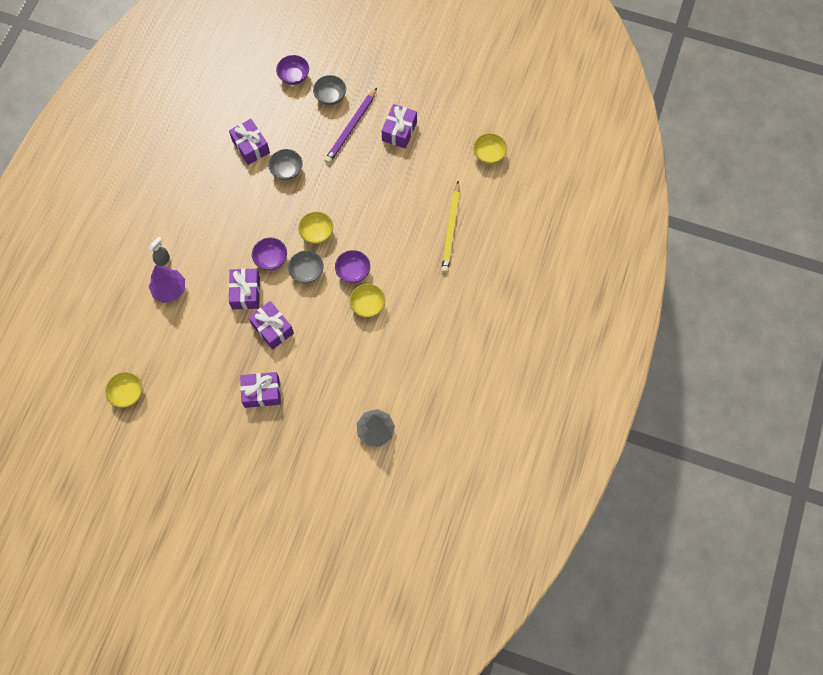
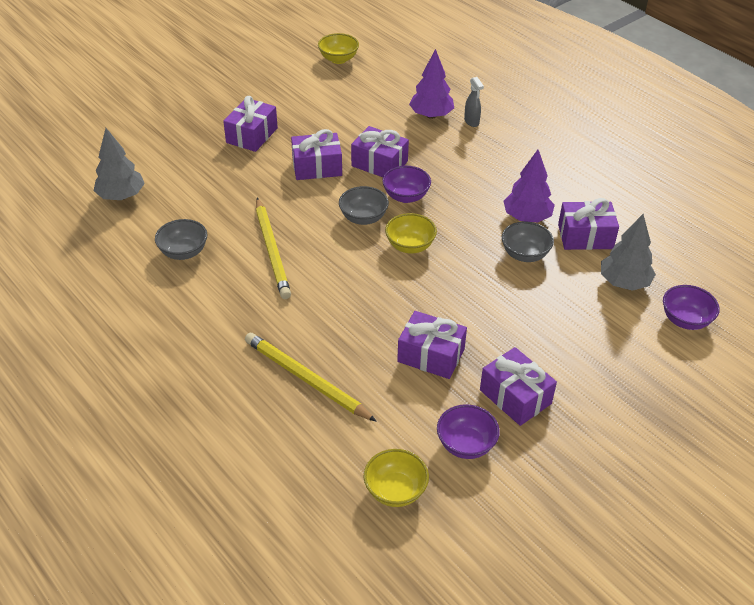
camera: 120 degrees right, 25 degrees down
grey bowl [313,75,346,105] -> grey bowl moved to [155,219,207,260]
purple pencil [324,88,377,164] -> none
purple bowl [335,250,370,283] -> purple bowl moved to [437,404,500,459]
yellow bowl [349,284,385,318] -> yellow pencil [256,198,291,299]
none -> purple gift [397,311,467,379]
none -> purple tree [504,150,555,222]
none -> grey tree [601,214,656,291]

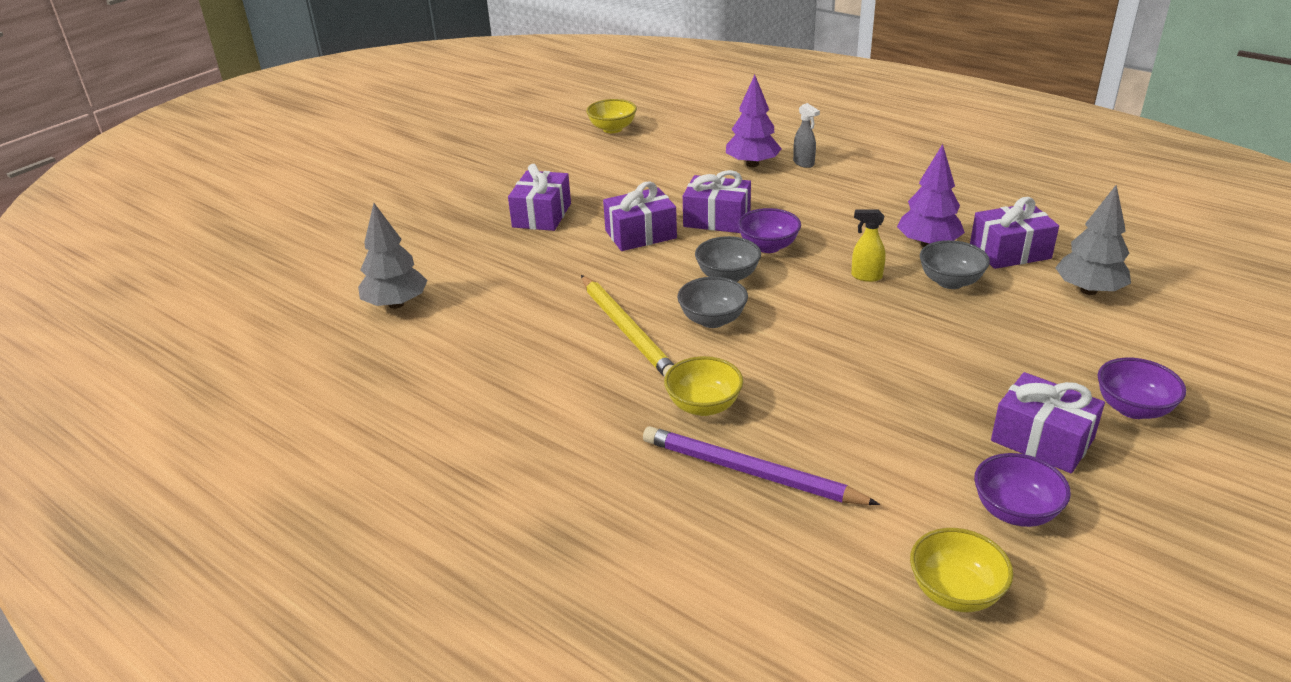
camera: 10 degrees left, 10 degrees down
grey bowl [155,219,207,260] -> grey bowl moved to [677,277,748,328]
yellow pencil [245,333,377,422] -> purple pencil [643,426,880,505]
yellow bowl [385,213,437,254] -> yellow bowl moved to [664,356,743,416]
purple gift [397,311,467,379] -> none
purple bowl [663,285,720,330] -> purple bowl moved to [1098,358,1186,419]
none -> yellow spray bottle [851,210,886,282]

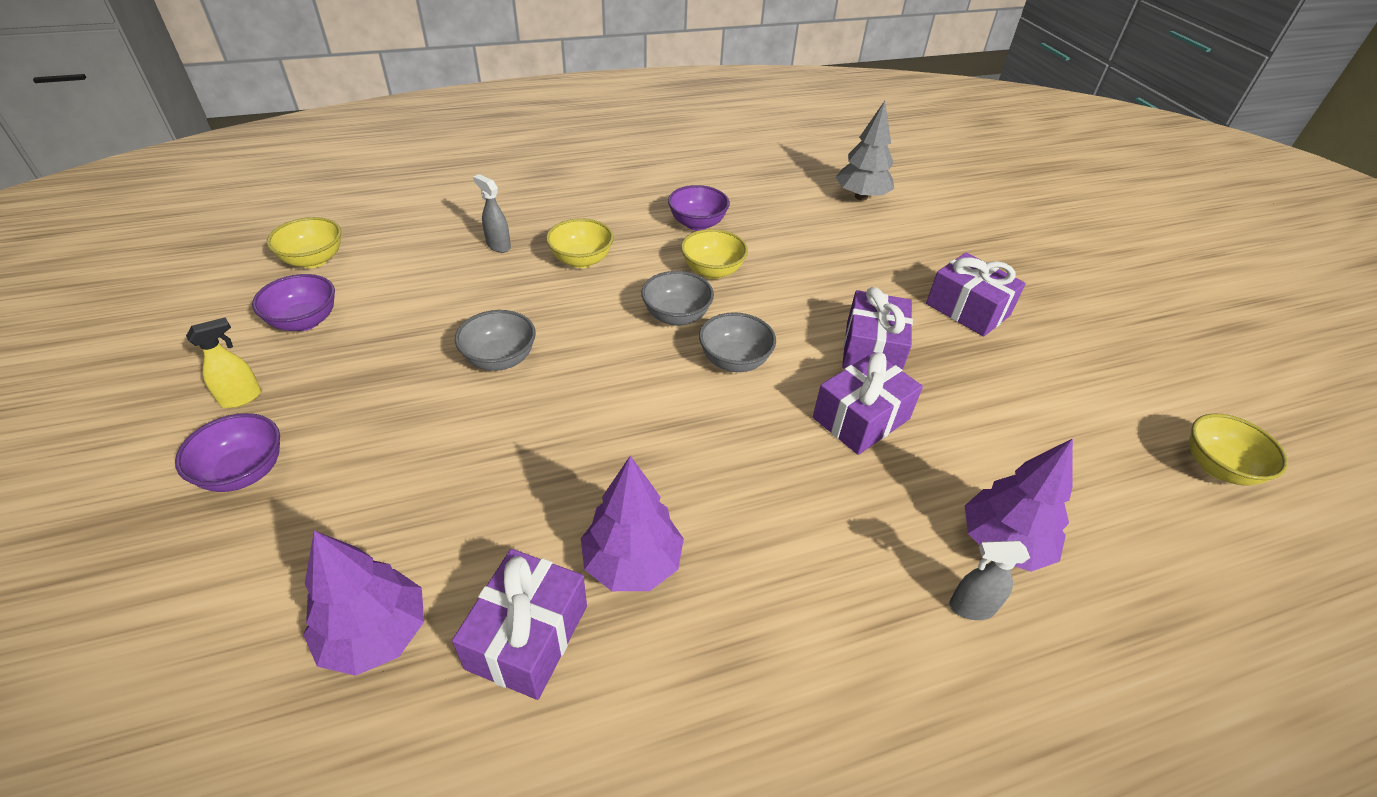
camera: 120 degrees right, 10 degrees up
yellow pencil [581,275,674,377] -> yellow bowl [681,229,748,279]
purple pencil [643,426,880,505] -> grey spray bottle [473,174,511,253]
purple bowl [737,208,801,253] -> purple bowl moved to [668,185,730,231]
yellow spray bottle [851,210,886,282] -> yellow spray bottle moved to [186,317,261,408]
grey bowl [920,240,990,289] -> grey bowl moved to [455,310,536,371]
purple gift [991,372,1105,473] -> none
grey tree [1055,185,1131,295] -> purple tree [303,531,424,676]

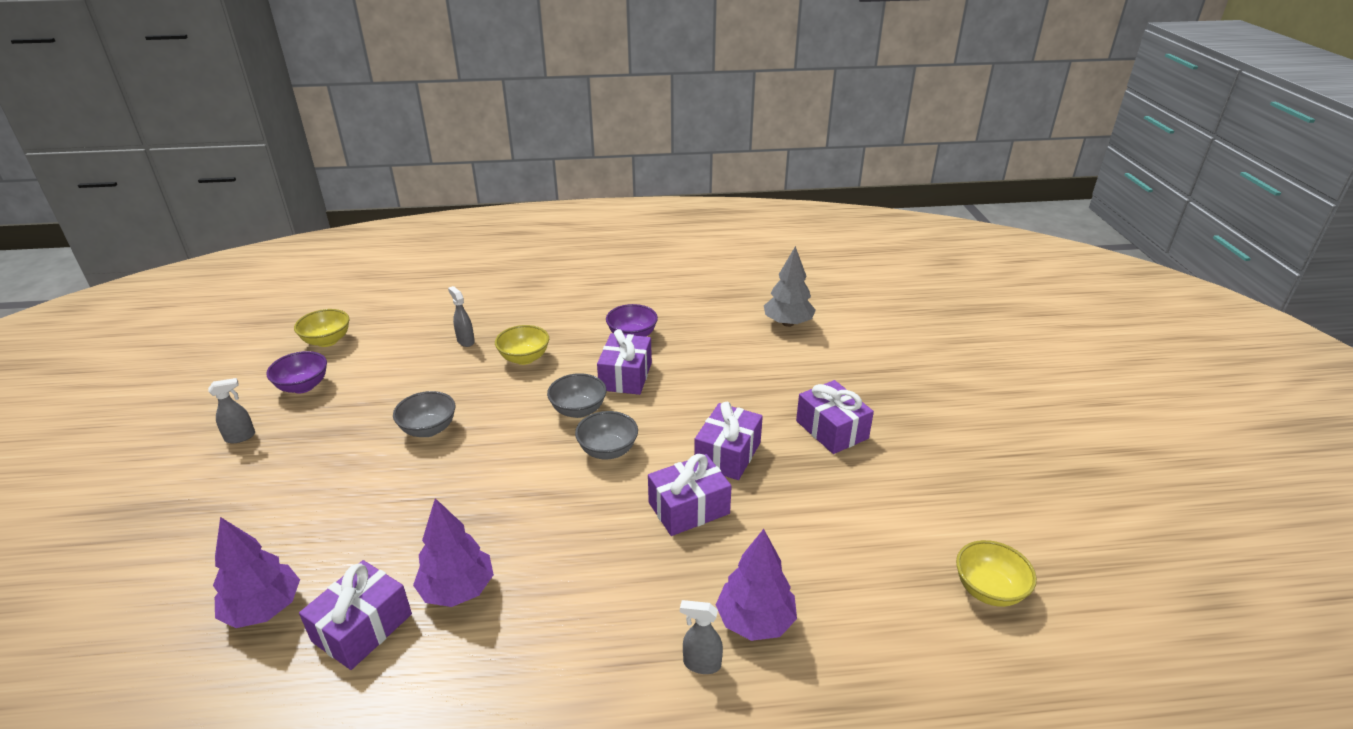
camera: 15 degrees right, 10 degrees down
purple bowl [175,413,280,492] -> none
yellow spray bottle [186,317,261,408] -> grey spray bottle [208,378,255,443]
yellow bowl [681,229,748,279] -> purple gift [597,329,652,395]

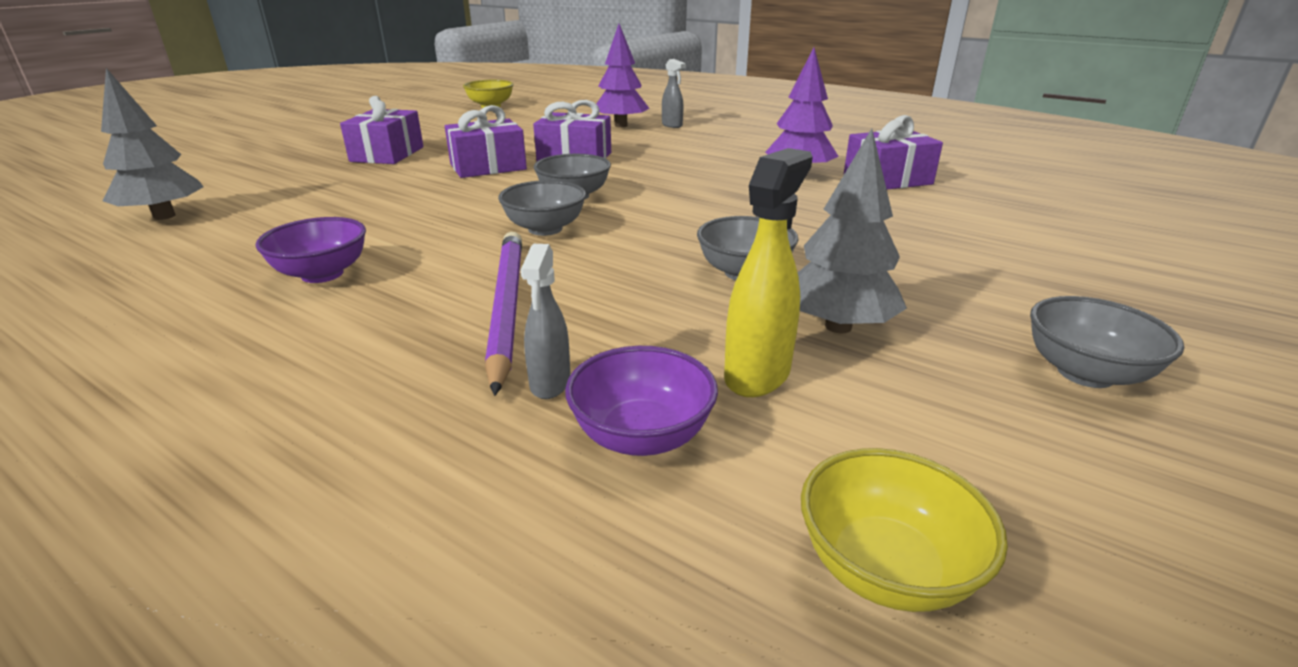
camera: 140 degrees left, 5 degrees down
grey spray bottle [208,378,255,443] -> grey bowl [1030,296,1184,388]
purple tree [213,517,300,628] -> none
purple bowl [266,351,327,393] -> purple bowl moved to [565,346,718,456]
yellow bowl [495,325,549,365] -> purple pencil [485,232,522,396]
purple gift [597,329,652,395] -> none
none -> yellow spray bottle [724,148,813,397]
none -> grey tree [798,129,907,333]

